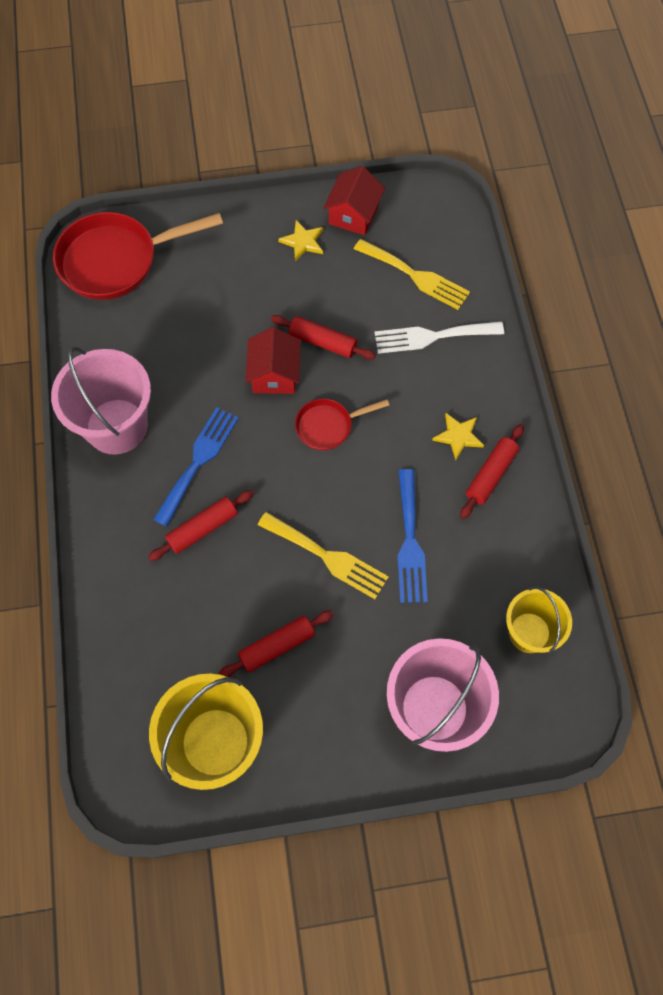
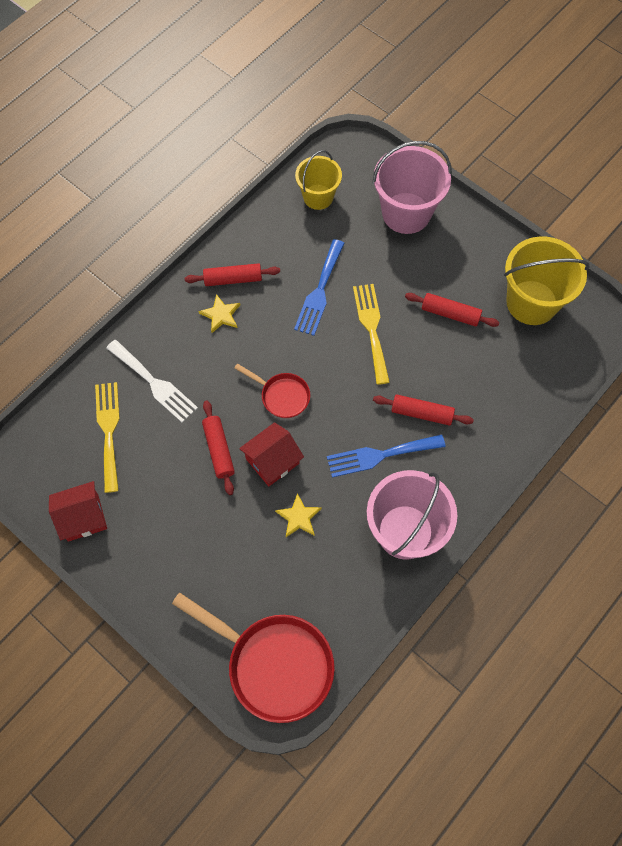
camera: 130 degrees left, 0 degrees up
yellow star [278,220,323,261] -> yellow star moved to [275,493,322,537]
blue fork [398,469,428,603] -> blue fork turned 150 degrees clockwise [294,239,345,336]

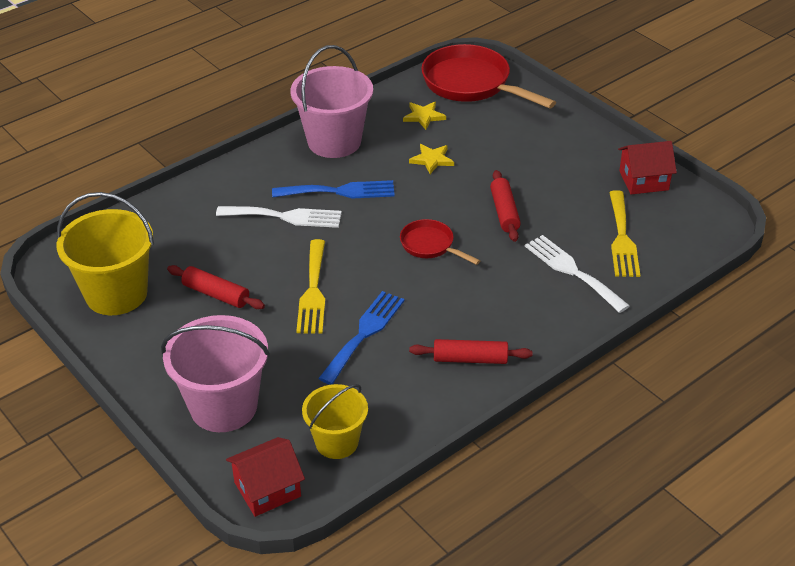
camera: 170 degrees left, 25 degrees down
yellow star [199,294,240,333] -> yellow star moved to [403,102,446,130]
red house [239,422,304,486] -> red house moved to [226,437,305,517]
red rolling pin [373,394,474,426] -> white fork [216,206,342,228]

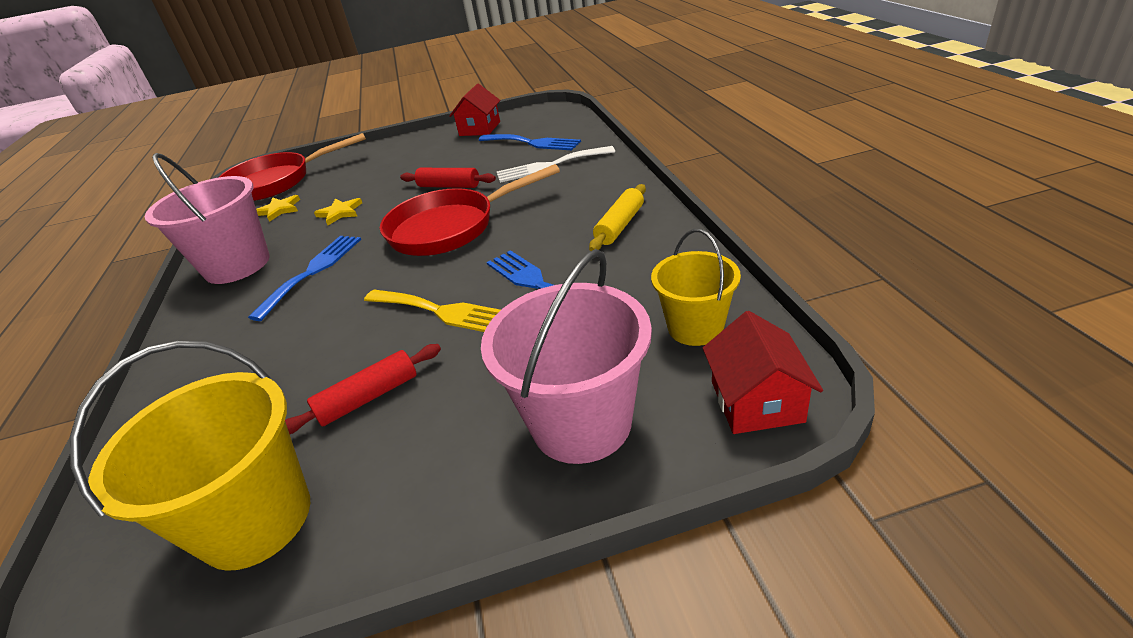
camera: 60 degrees left, 5 degrees down
white fork [216,206,342,228] -> none
red pan [400,219,480,265] -> red pan [380,164,560,256], size x1.91
red rolling pin [409,339,532,364] -> yellow rolling pin [589,184,646,251]
yellow fork [609,190,640,277] -> blue fork [479,134,581,150]

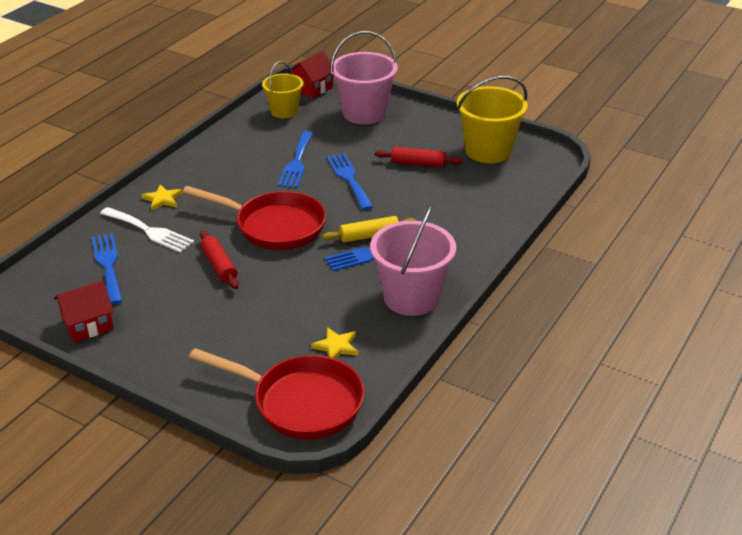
camera: 140 degrees left, 0 degrees up
yellow star [314,198,362,225] -> yellow star moved to [141,184,182,211]
yellow fork [364,290,500,332] -> blue fork [327,153,373,210]
yellow rolling pin [589,184,646,251] -> yellow rolling pin moved to [322,216,416,243]

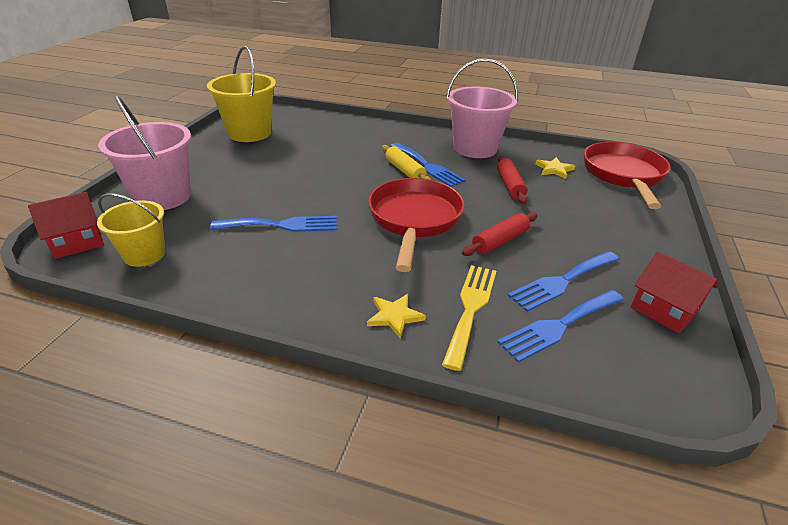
camera: 105 degrees left, 0 degrees up
white fork [100,207,194,253] -> yellow fork [442,265,496,371]
red house [287,51,333,98] -> red house turned 60 degrees counterclockwise [28,192,104,259]
blue fork [327,153,373,210] -> blue fork moved to [508,251,620,312]
red rolling pin [375,147,463,168] -> red rolling pin moved to [497,156,527,204]

